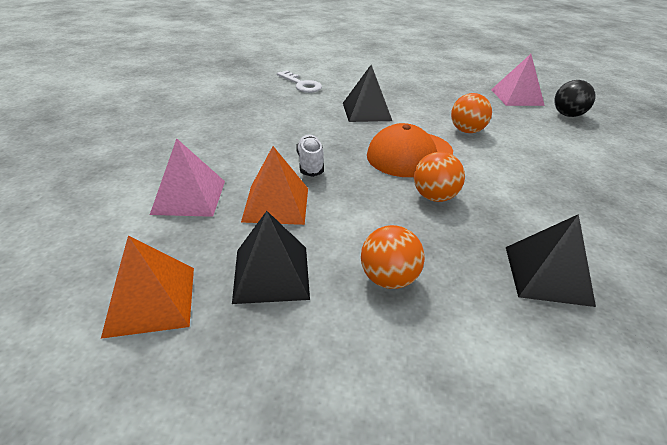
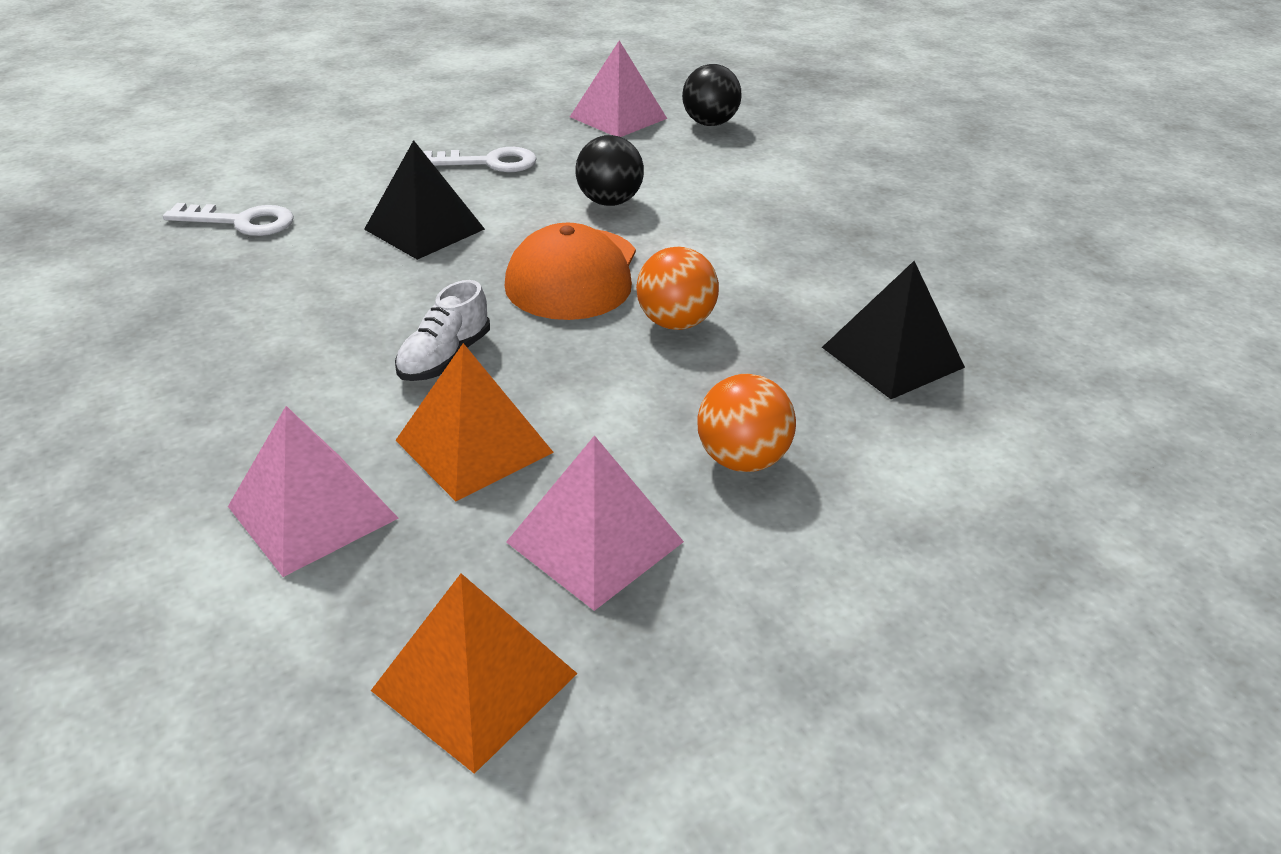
camera: 40 degrees left, 0 degrees up
black pyramid [232,211,310,304] -> pink pyramid [506,435,684,611]
white shoe [297,135,324,177] -> white shoe turned 105 degrees counterclockwise [395,280,490,381]
orange ball [451,93,492,133] -> black ball [575,135,644,206]
none -> white key [424,147,537,172]

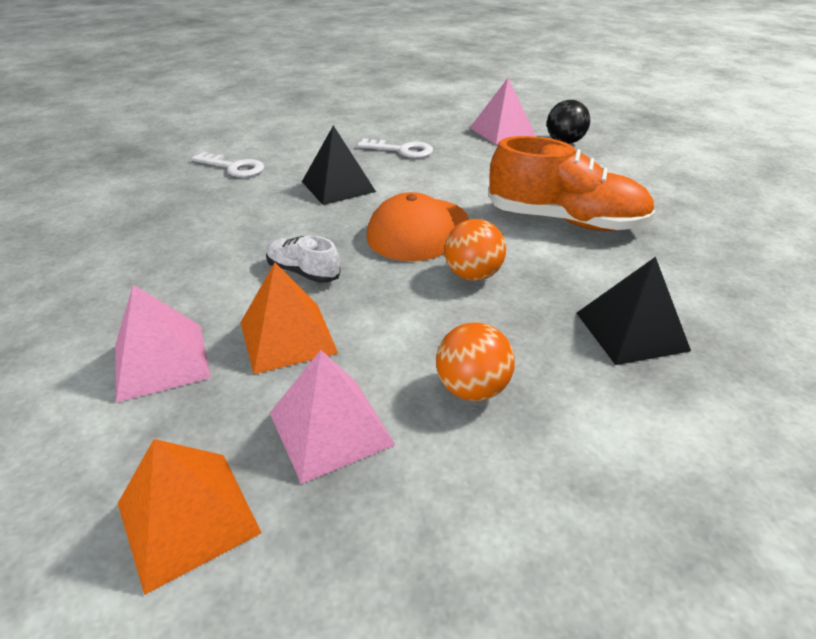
camera: 20 degrees right, 0 degrees up
white shoe [395,280,490,381] -> white shoe turned 75 degrees clockwise [266,236,341,283]
black ball [575,135,644,206] -> none
none -> orange shoe [488,136,655,231]

